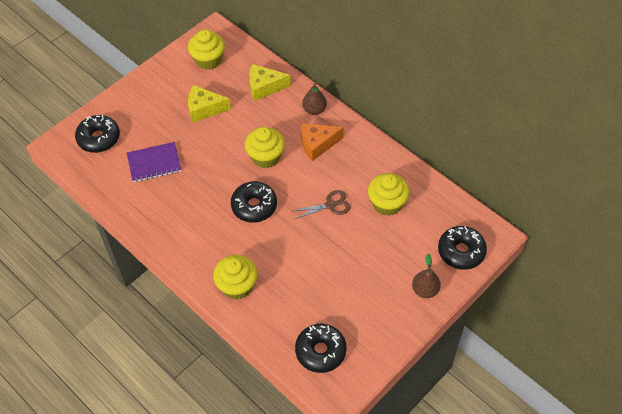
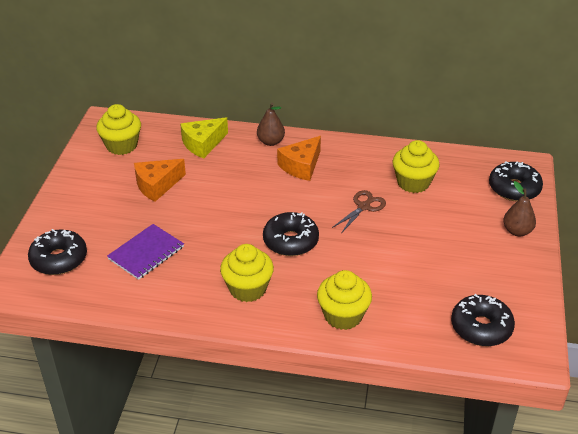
camera: 35 degrees left, 15 degrees down
yellow cheese [188,85,231,123] -> orange cheese [134,159,186,202]
yellow cupcake [245,127,285,168] -> yellow cupcake moved to [220,244,274,302]

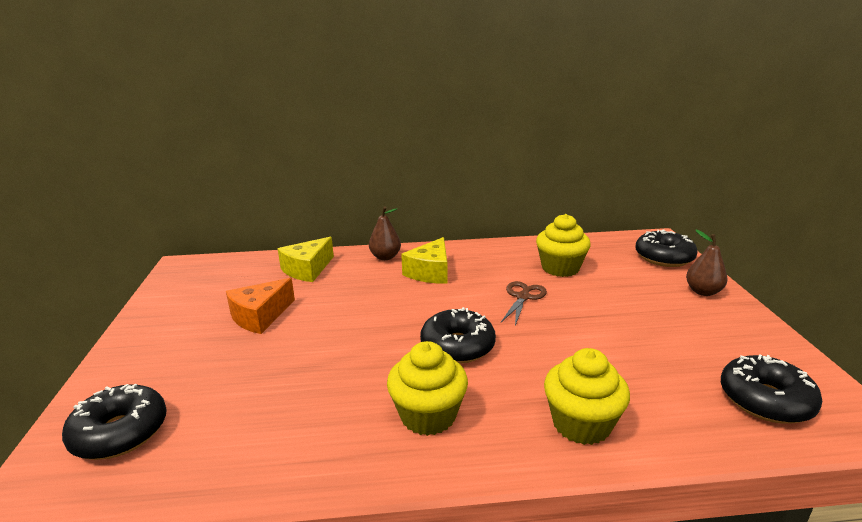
camera: 15 degrees left, 15 degrees down
yellow cupcake [96,104,141,155] -> none
purple notebook [107,224,184,280] -> none
orange cheese [277,136,321,181] -> yellow cheese [401,237,447,284]

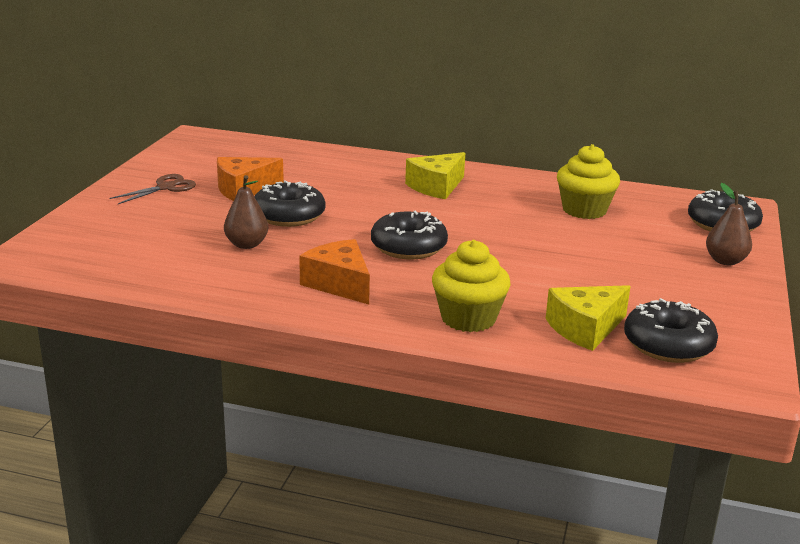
camera: 20 degrees right, 0 degrees up
black donut [62,384,167,460] -> black donut moved to [255,180,325,227]
yellow cheese [278,237,334,282] -> yellow cheese moved to [546,285,631,351]
brown pear [369,206,401,260] -> brown pear moved to [224,175,268,249]
yellow cupcake [387,341,468,436] -> orange cheese [299,239,370,305]
brown scissors [501,281,547,326] -> brown scissors moved to [110,174,196,204]

